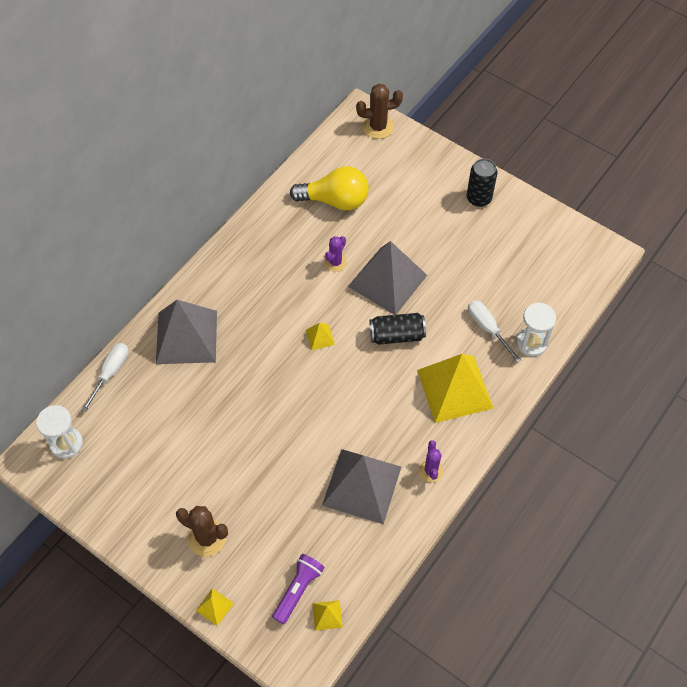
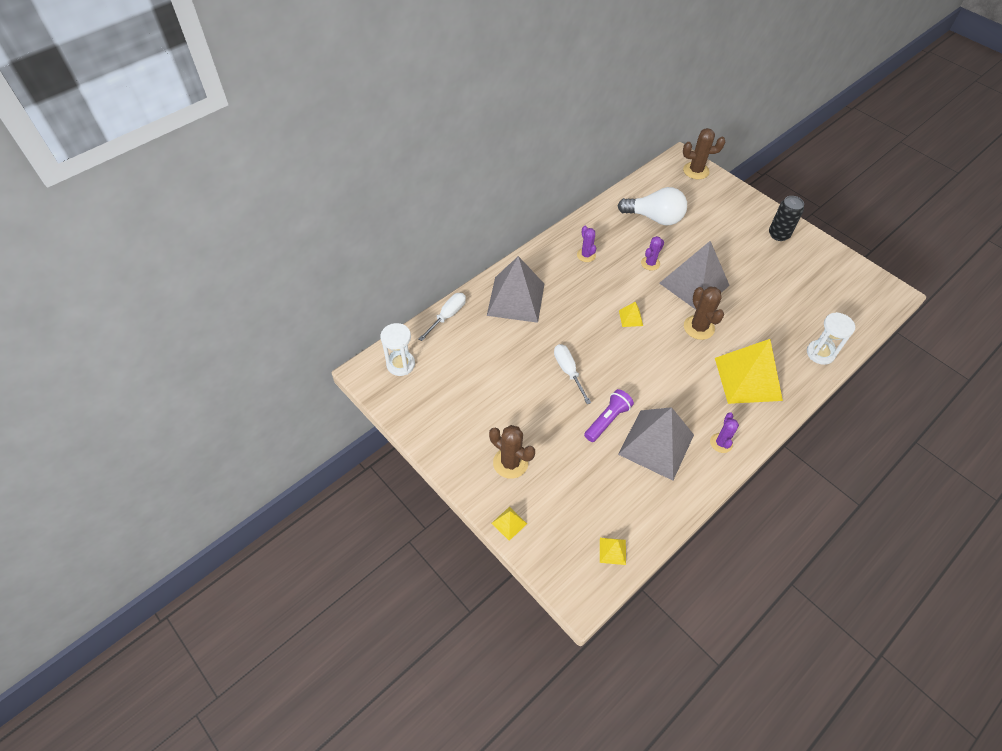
camera: 10 degrees right, 5 degrees down
purple flashlight [272,554,324,624] -> purple flashlight moved to [584,389,634,442]
yellow light bulb [290,166,369,211] -> white light bulb [618,187,687,225]
black can [370,313,426,345] -> brown cactus [684,287,724,340]
white screwdriver [468,300,521,362] -> white screwdriver moved to [554,344,591,404]
none -> purple cactus [577,226,596,262]

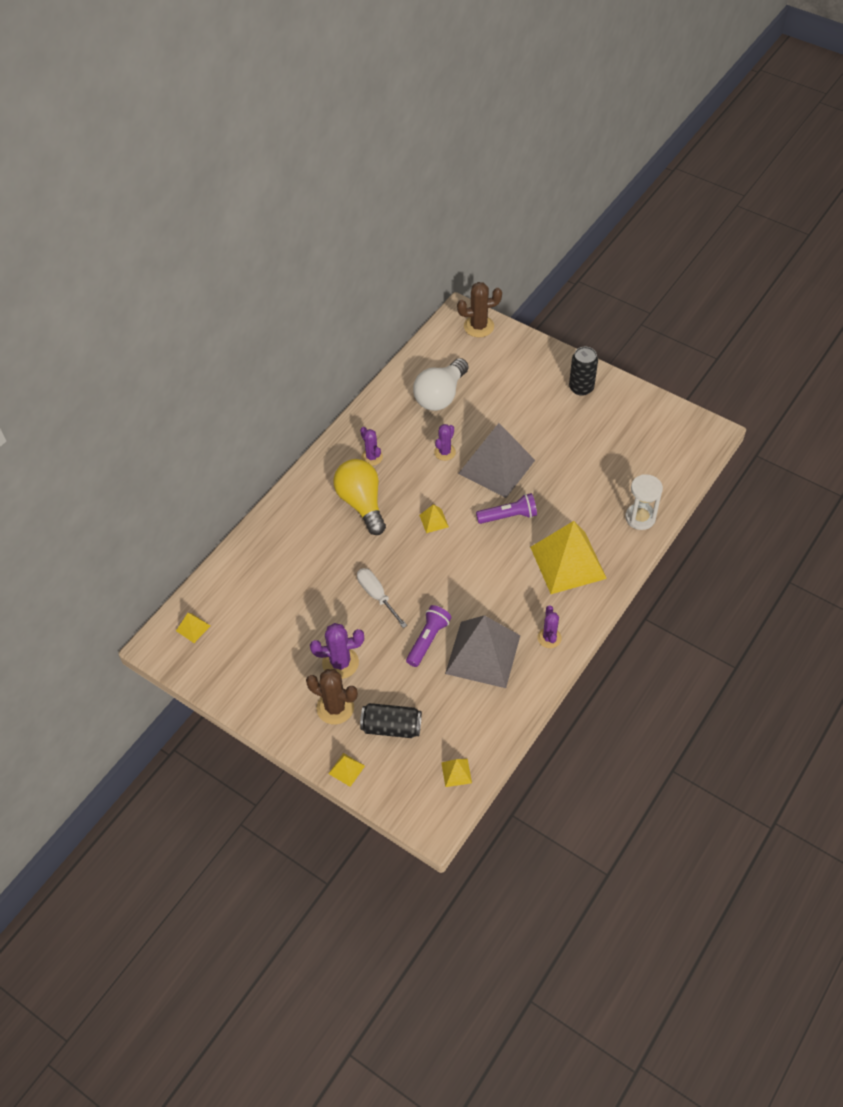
camera: 10 degrees left, 0 degrees up
white hourglass [380,323,415,376] -> yellow pyramid [176,613,210,643]
white screwdriver [418,293,466,341] -> none
grey pyramid [487,256,544,323] -> none
white light bulb [618,187,687,225] -> white light bulb turned 120 degrees clockwise [413,358,469,411]
brown cactus [684,287,724,340] -> purple flashlight [476,493,537,524]
none -> purple cactus [310,623,364,679]
none -> yellow light bulb [333,459,386,535]
none -> black can [360,703,422,738]

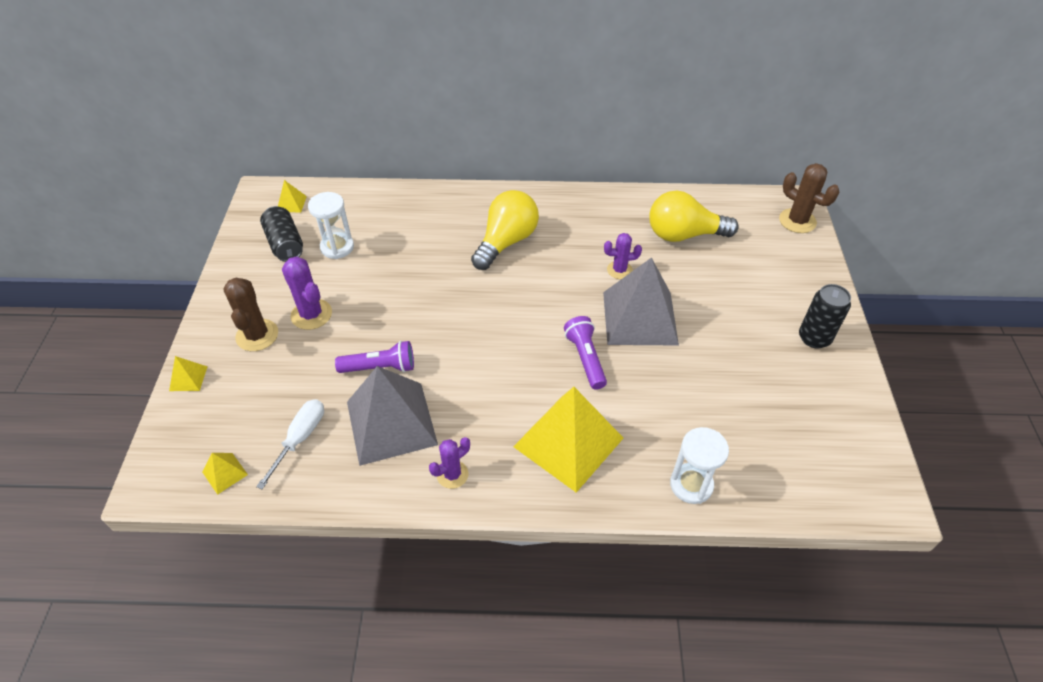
camera: 55 degrees right, 5 degrees down
white screwdriver [357,568,407,628] -> white screwdriver moved to [256,399,324,489]
purple cactus [360,427,383,466] -> none
black can [360,703,422,738] -> black can moved to [260,206,303,262]
white light bulb [413,358,469,411] -> yellow light bulb [649,190,739,242]
yellow pyramid [419,504,449,533] -> none
purple flashlight [476,493,537,524] -> purple flashlight turned 150 degrees counterclockwise [564,316,607,390]
none -> white hourglass [308,192,354,259]

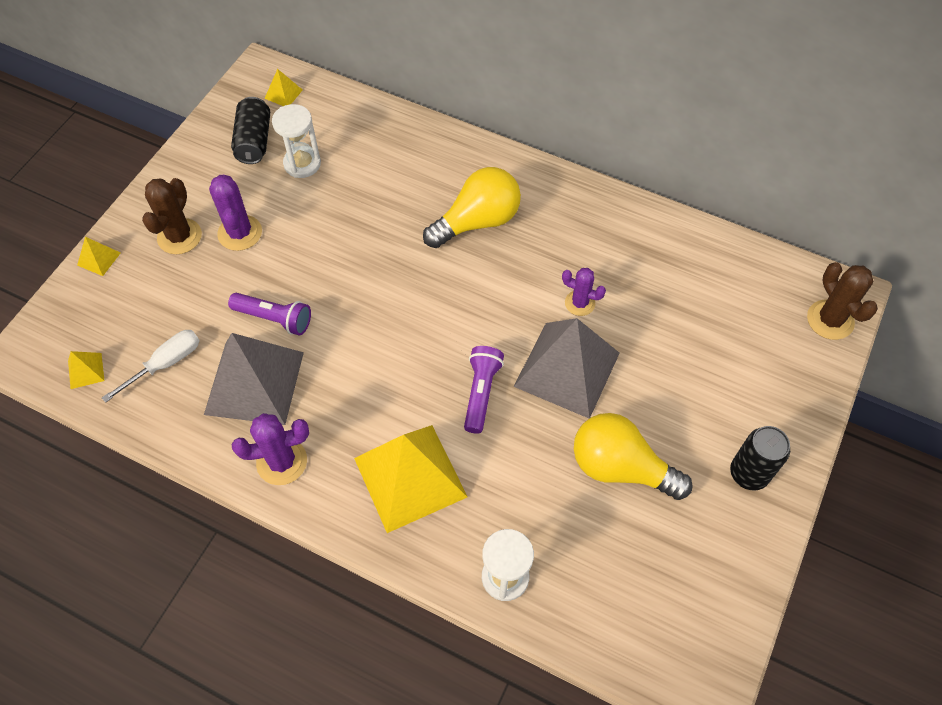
camera: 25 degrees right, 10 degrees up
purple cactus [429,437,470,489] -> purple cactus [232,413,309,485], size x1.52
yellow light bulb [649,190,739,242] -> yellow light bulb moved to [574,413,693,500]

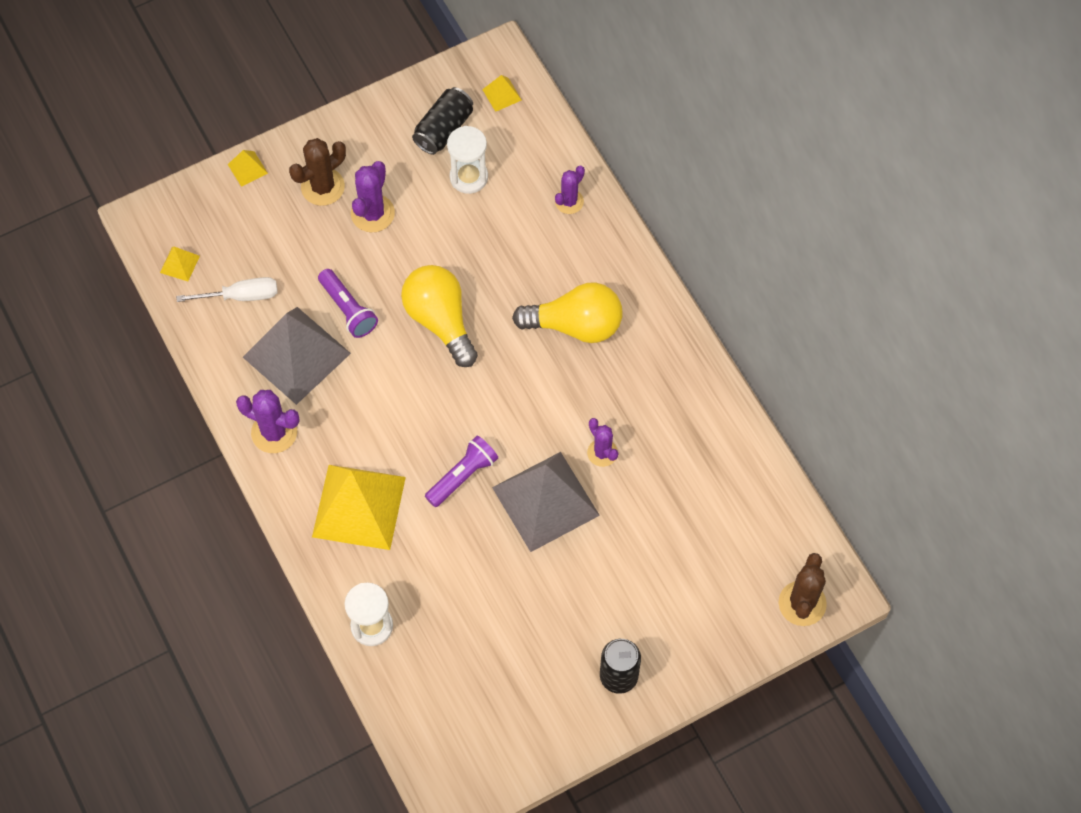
camera: 35 degrees right, 5 degrees up
yellow light bulb [574,413,693,500] -> yellow light bulb moved to [401,265,478,367]
none -> purple cactus [555,166,585,214]

